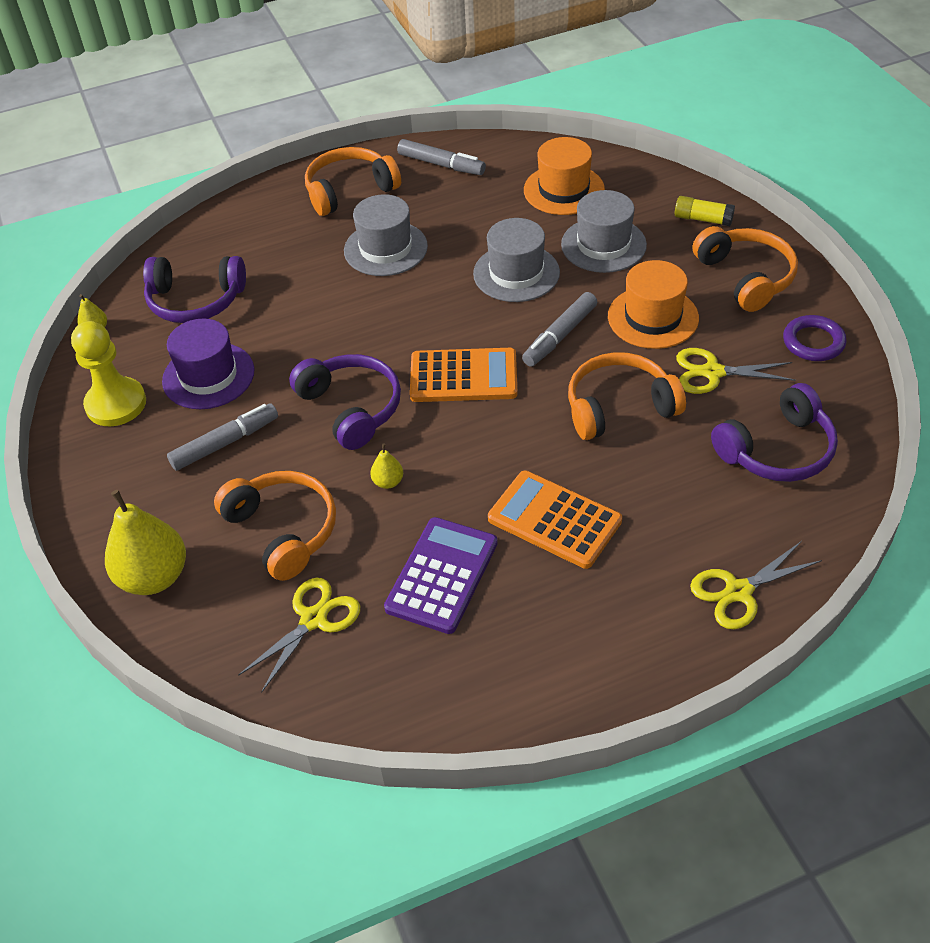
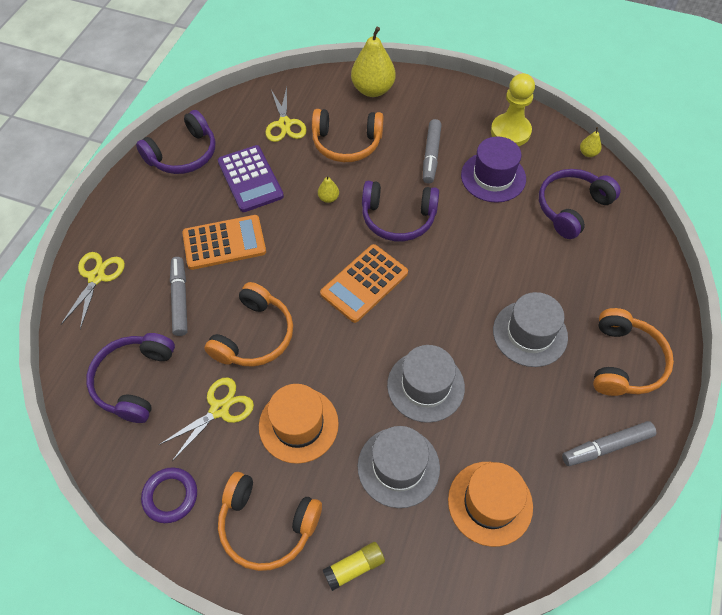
camera: 130 degrees right, 10 degrees up
grey marker [522,292,597,367] -> grey marker moved to [170,257,188,336]
none -> purple headphones [136,110,215,174]

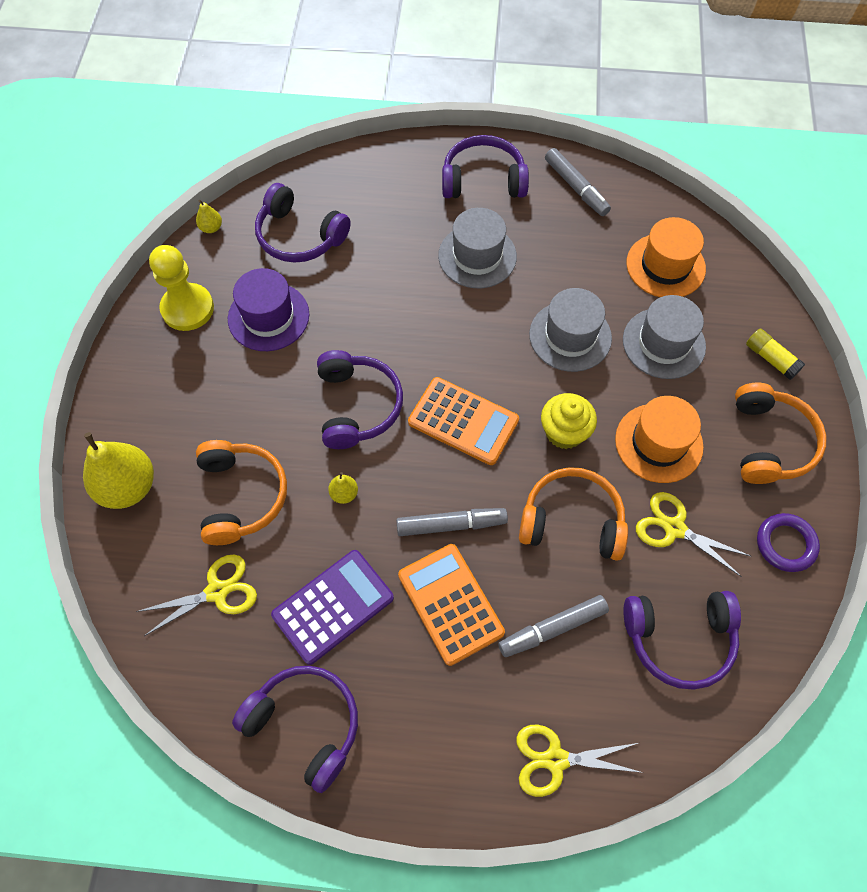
camera: 105 degrees left, 5 degrees up
grey marker [423,119,441,184] -> grey marker moved to [396,508,508,536]
orange headphones [593,308,674,396] -> purple headphones [442,135,529,198]
none -> yellow cupcake [541,393,597,449]

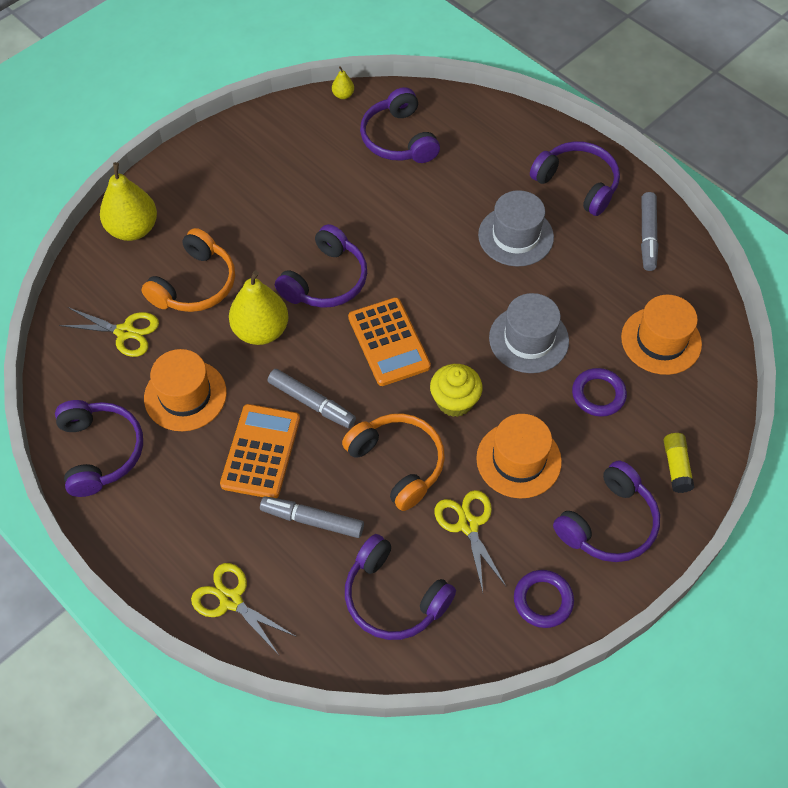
camera: 40 degrees right, 5 degrees down
yellow pawn [149,245,214,331] -> none
purple hat [228,268,309,351] -> none
purple calculator [271,550,394,665] -> orange hat [144,349,227,431]
yellow pear [328,472,358,504] -> yellow pear [229,270,289,345], size x2.26
grey hat [623,295,706,379] -> purple ring [572,368,627,417]
orange headphones [735,383,827,484] -> purple headphones [553,461,660,562]

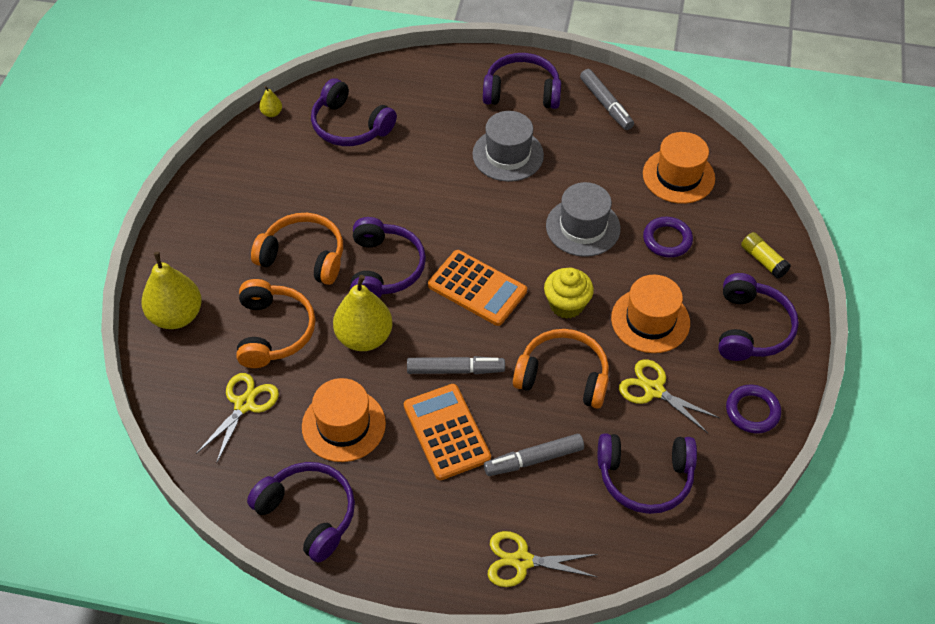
camera: 35 degrees left, 5 degrees down
yellow scissors [59,307,159,357] -> yellow scissors turned 45 degrees counterclockwise [196,373,279,464]
none -> orange headphones [251,213,343,285]

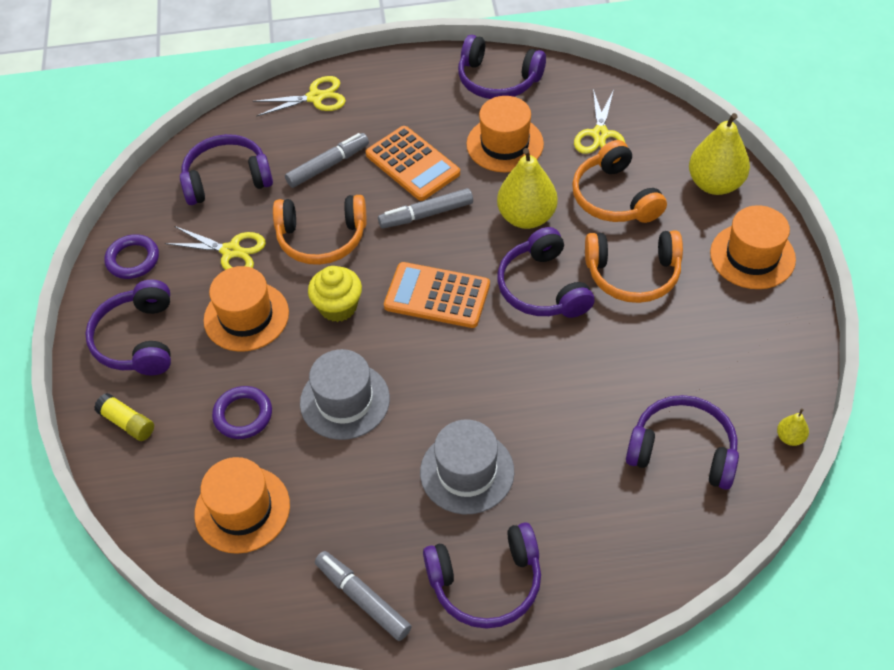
camera: 165 degrees right, 0 degrees up
none -> orange hat [710,205,796,289]

